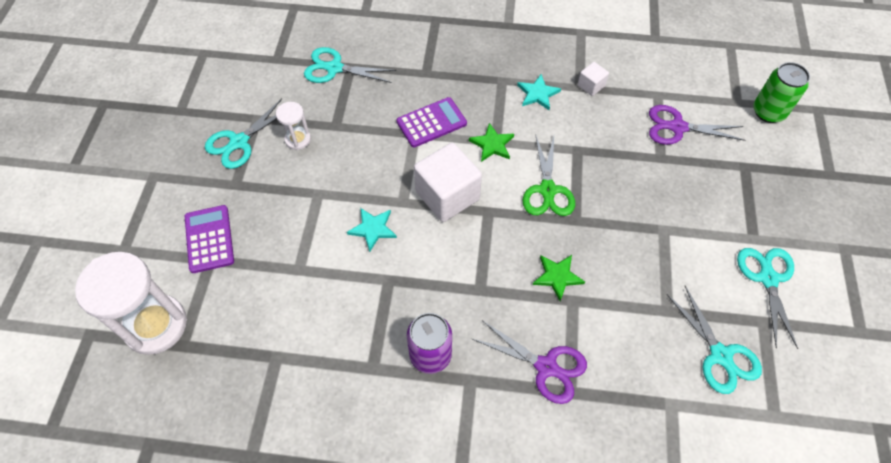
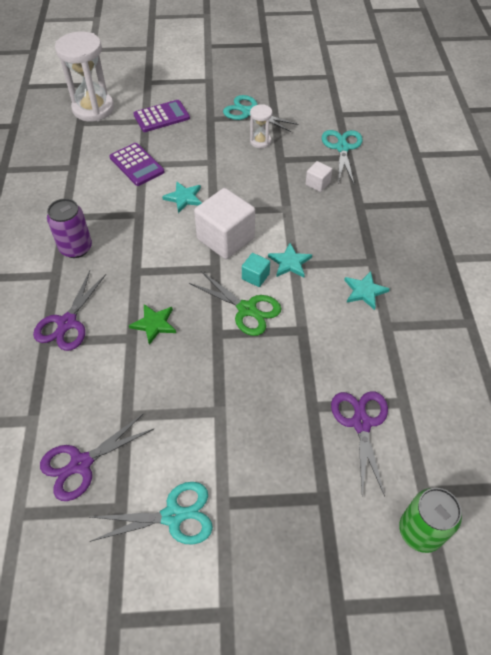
camera: 80 degrees right, 5 degrees down
purple calculator [397,97,467,148] -> purple calculator moved to [109,143,164,186]
green star [469,123,514,162] -> turquoise star [268,243,312,277]
green scissors [522,134,575,216] -> green scissors turned 135 degrees counterclockwise [189,271,282,336]
white cube [578,62,609,96] -> white cube moved to [305,161,332,192]
turquoise scissors [667,286,762,394] -> purple scissors [40,413,154,501]
none -> turquoise cube [242,253,270,287]

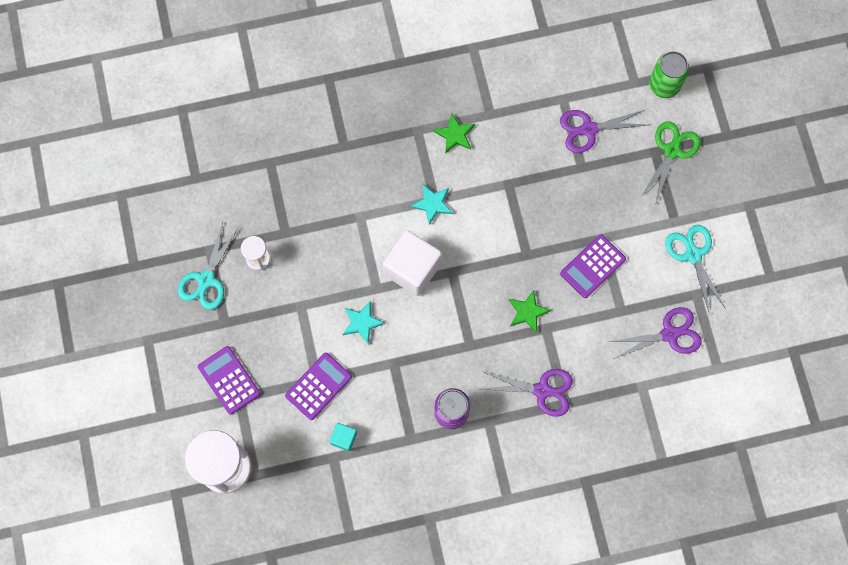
camera: 100 degrees left, 20 degrees up
purple scissors [40,413,154,501] -> purple scissors turned 60 degrees counterclockwise [610,307,702,359]
green scissors [189,271,282,336] -> green scissors moved to [640,121,700,203]
turquoise cube [242,253,270,287] -> turquoise cube moved to [329,423,357,452]
white cube [305,161,332,192] -> none
turquoise scissors [322,130,363,184] -> none
turquoise star [344,271,390,310] -> green star [433,113,475,153]
none -> purple calculator [560,234,626,298]

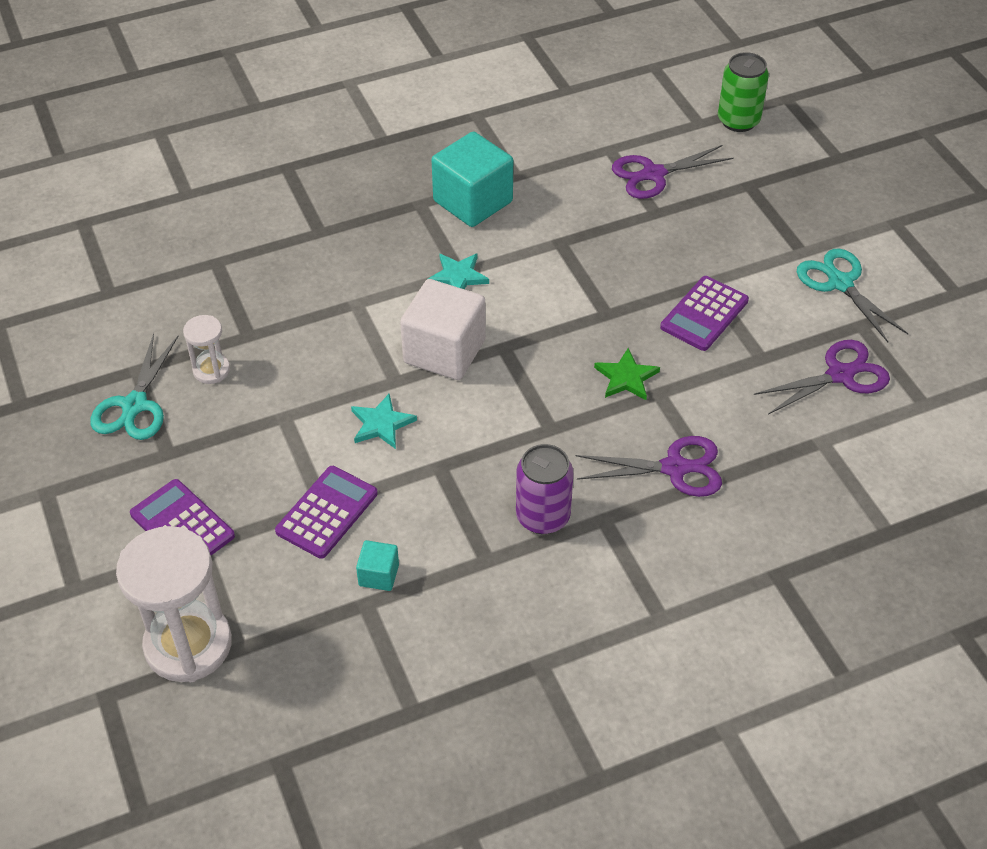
camera: 10 degrees left, 25 degrees down
green star [433,113,475,153] -> turquoise cube [431,132,513,227]
green scissors [640,121,700,203] -> none

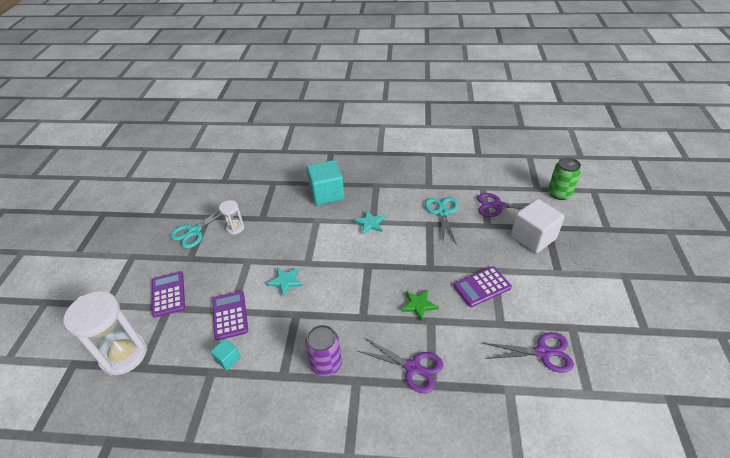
camera: 30 degrees right, 5 degrees down
purple calculator [275,466,378,559] -> purple calculator turned 75 degrees counterclockwise [212,291,248,340]
white cube [400,279,486,380] -> white cube moved to [511,199,565,253]
turquoise cube [431,132,513,227] -> turquoise cube moved to [307,160,344,205]
turquoise scissors [797,249,908,342] -> turquoise scissors moved to [425,197,458,244]

